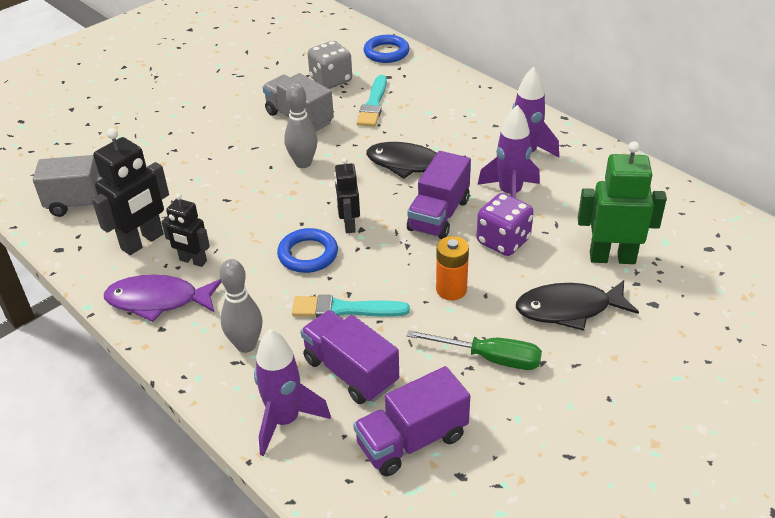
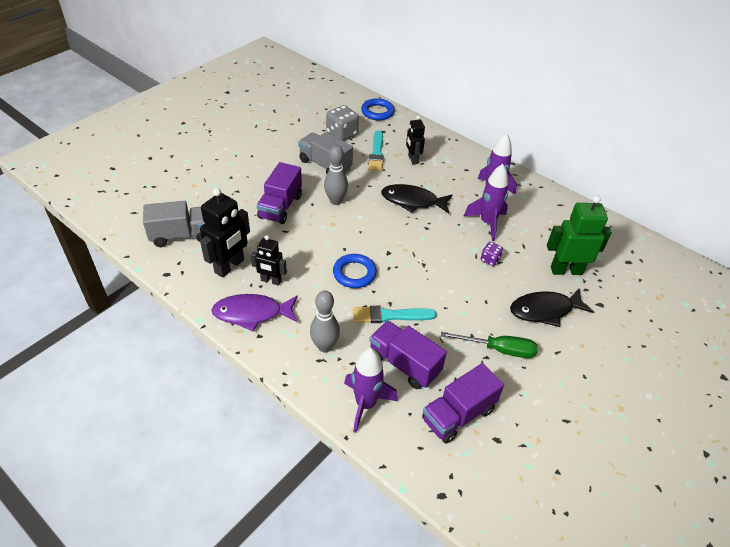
camera: 10 degrees left, 5 degrees up
black robot [334,158,360,233] -> black robot moved to [406,116,425,165]
purple truck [407,151,471,239] -> purple truck moved to [257,162,302,224]
orange battery [436,236,469,300] -> none
purple dice [477,193,534,256] -> purple dice [481,242,503,266], size x0.55

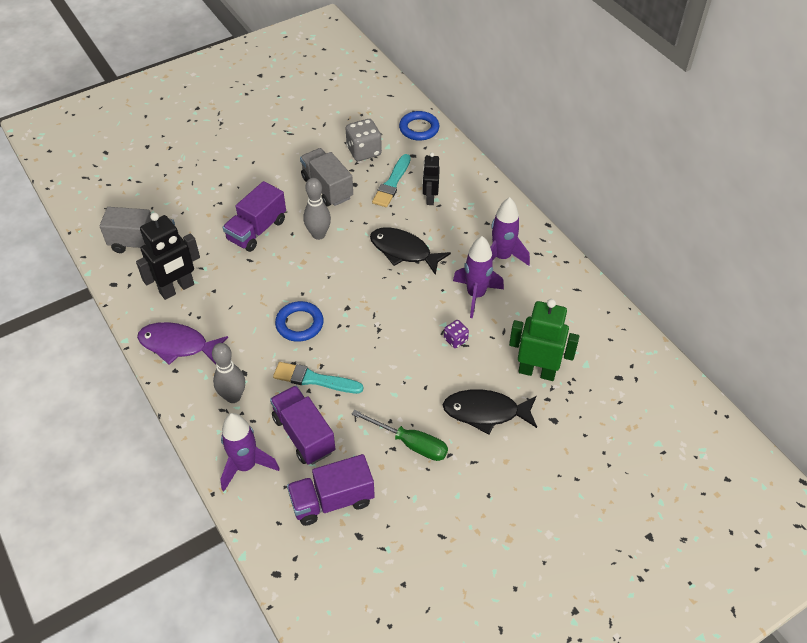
camera: 20 degrees right, 5 degrees up
black robot [251,235,287,286] -> none

